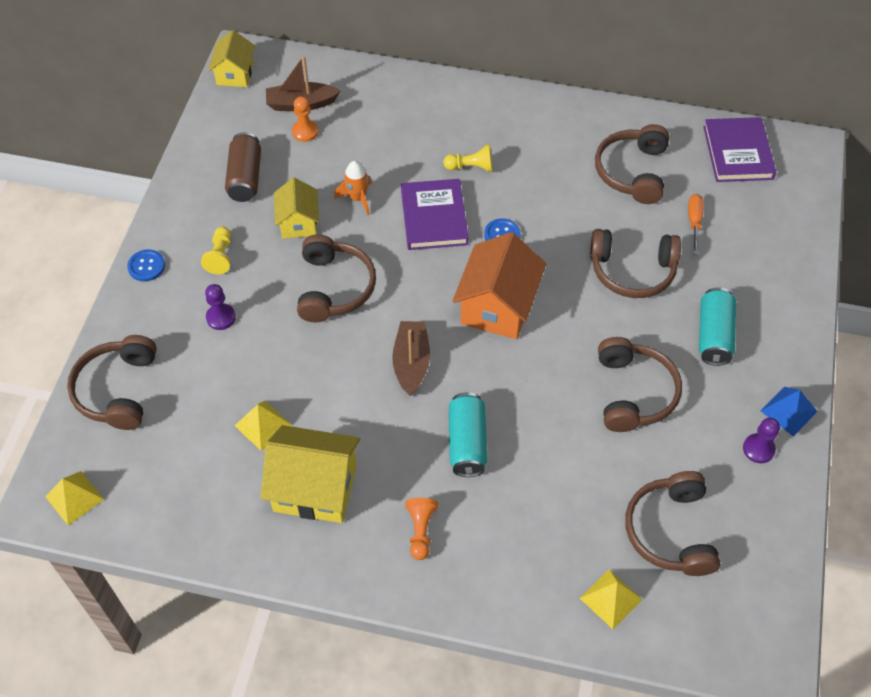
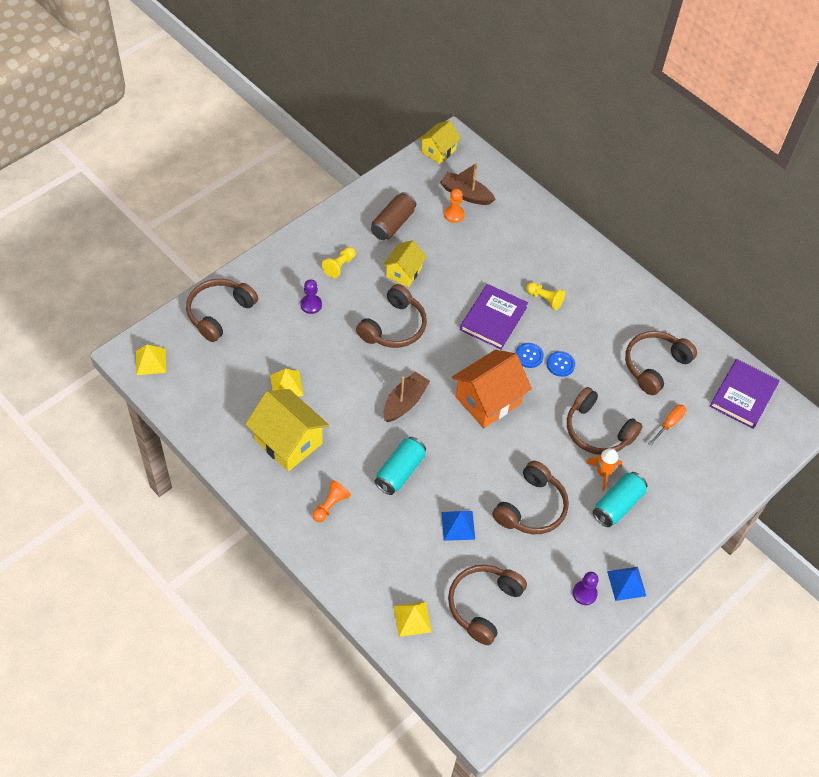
camera: 30 degrees right, 0 degrees up
blue button [127,249,165,281] -> blue button moved to [547,351,575,377]
orange rocket [334,161,372,215] -> orange rocket moved to [586,448,622,491]
none -> blue pyramid [441,511,475,541]

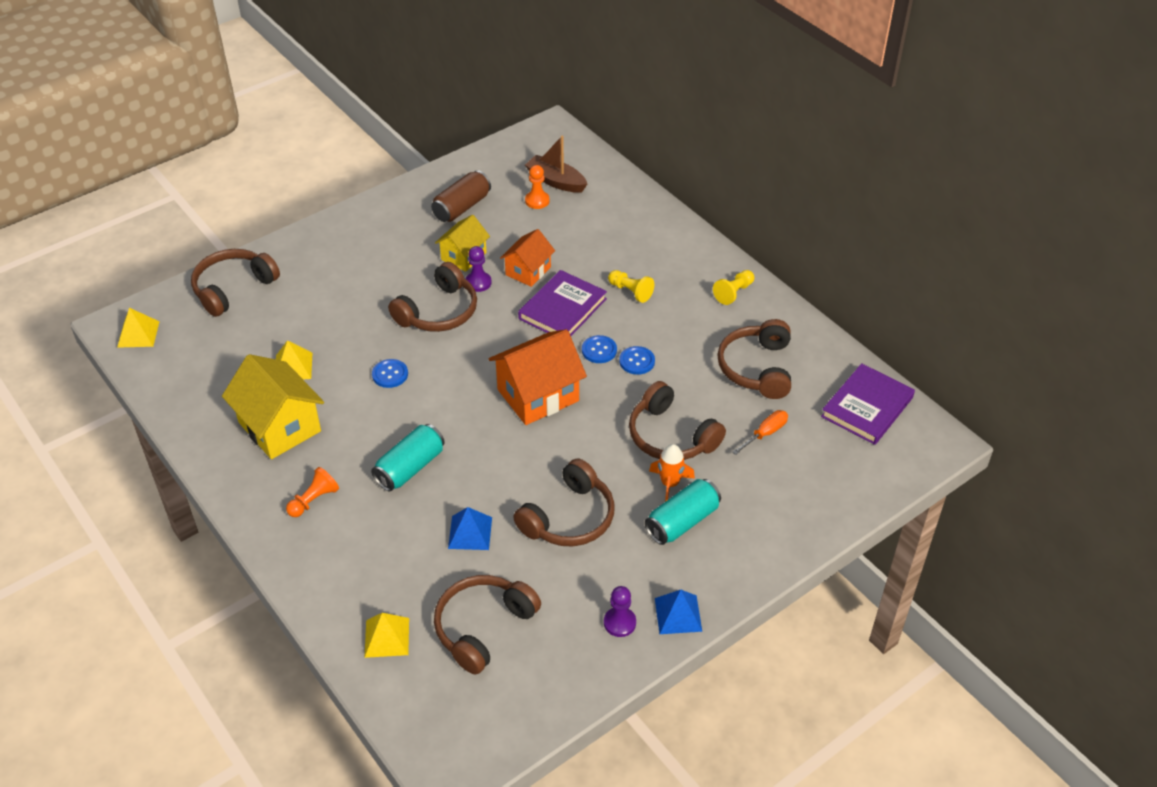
camera: 10 degrees right, 10 degrees down
purple pawn [300,279,322,314] -> purple pawn moved to [466,246,492,292]
yellow pawn [322,247,356,278] -> yellow pawn moved to [713,270,754,305]
brown boat [383,372,430,422] -> none
yellow house [419,120,461,164] -> none
brown headphones [625,331,697,395] -> brown headphones turned 45 degrees counterclockwise [717,319,791,399]
none -> blue button [372,359,408,388]
none -> orange house [500,229,555,287]

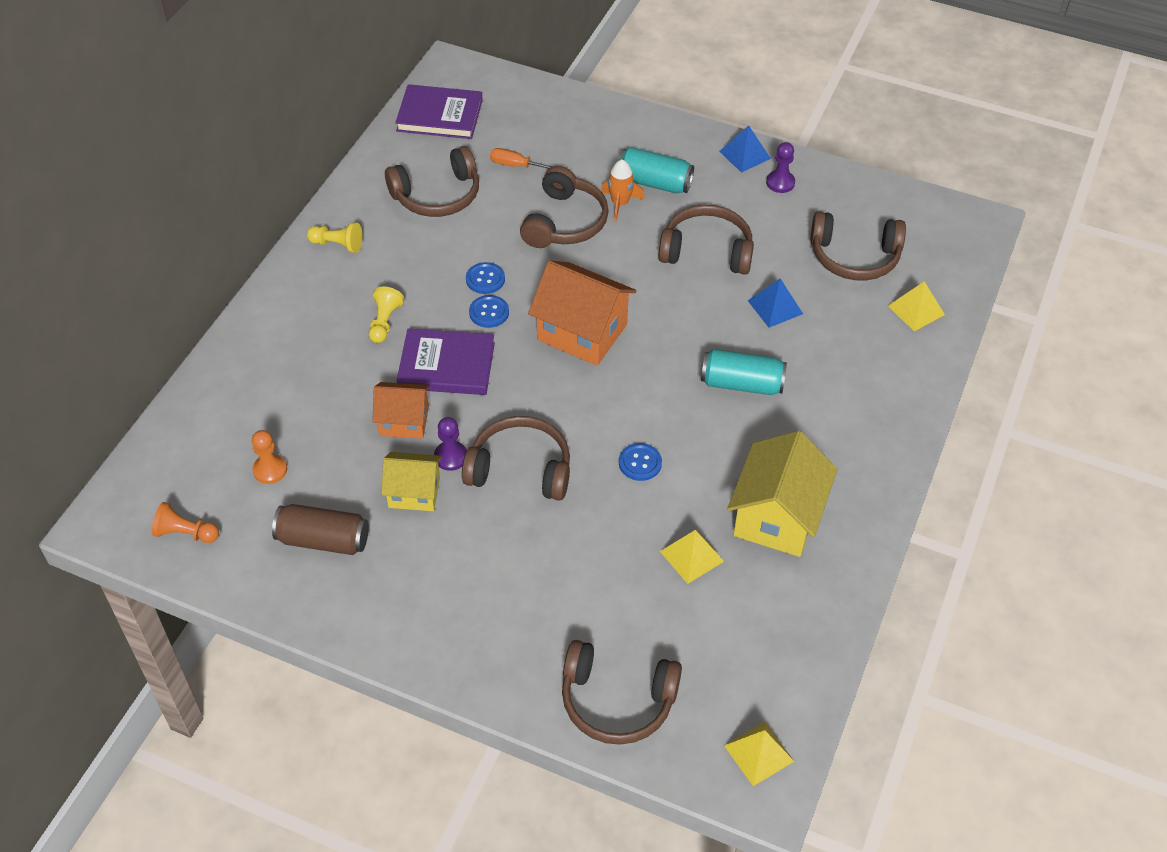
camera: 120 degrees left, 5 degrees up
orange pawn [286,467,339,517] -> orange pawn moved to [151,502,219,543]
brown boat [525,135,587,193] -> none

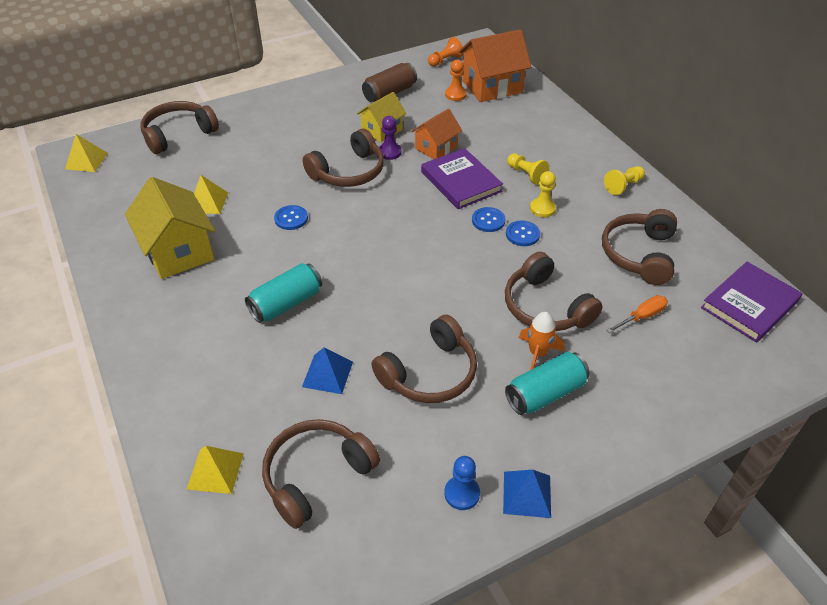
camera: 130 degrees right, 5 degrees down
purple book [397,328,495,395] -> purple book turned 75 degrees counterclockwise [421,148,503,209]
orange house [528,261,637,366] -> orange house moved to [459,29,531,102]
purple pawn [766,142,795,193] -> blue pawn [444,456,480,510]
none -> yellow pawn [530,171,556,217]

